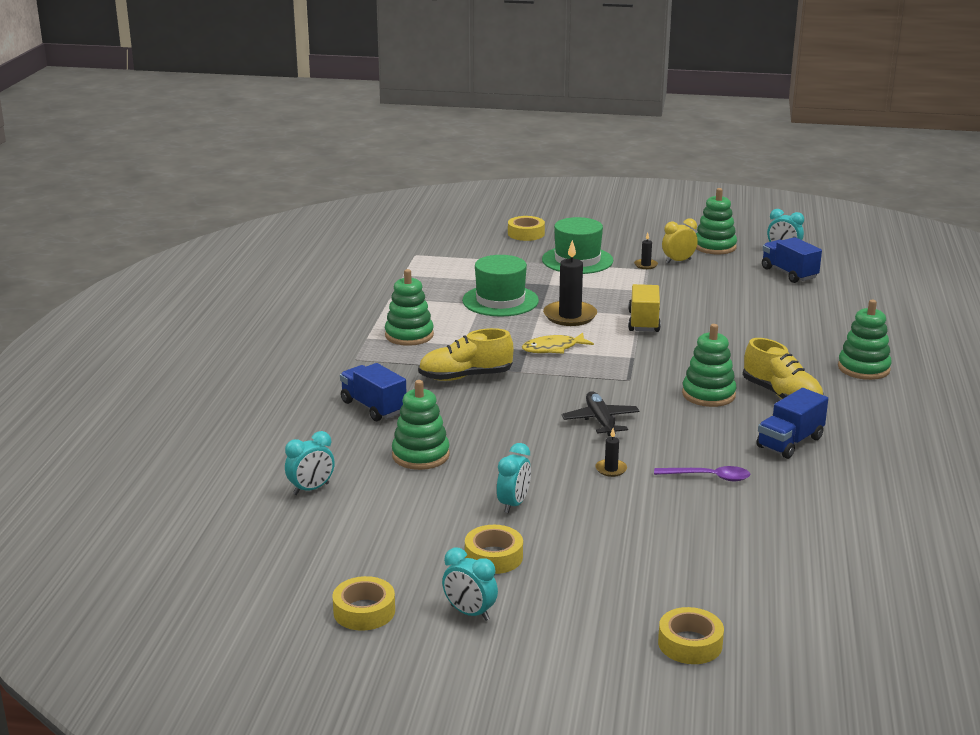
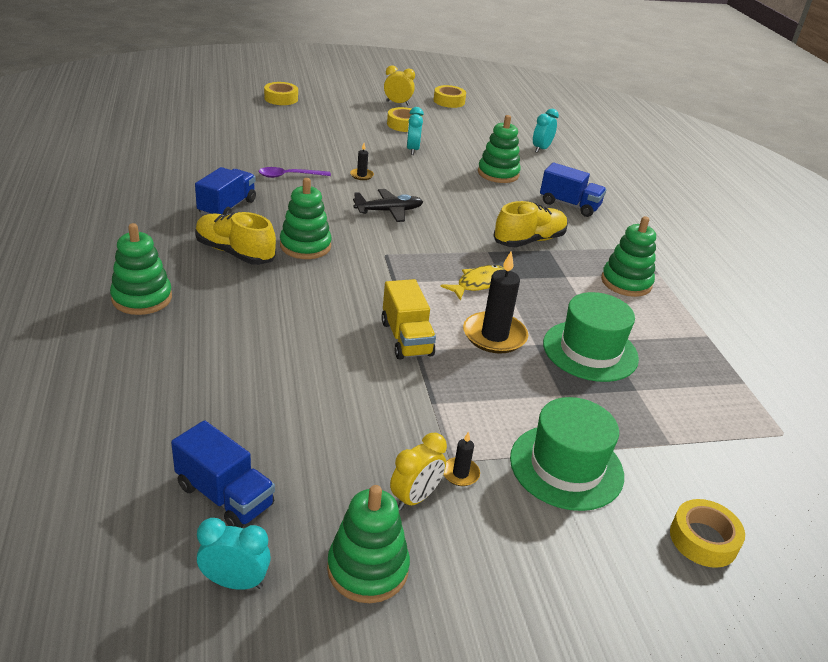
camera: 155 degrees right, 10 degrees up
turquoise clock [442,547,498,621] -> yellow clock [384,65,415,105]
black plane [562,391,640,436] -> black plane turned 75 degrees counterclockwise [353,189,423,222]

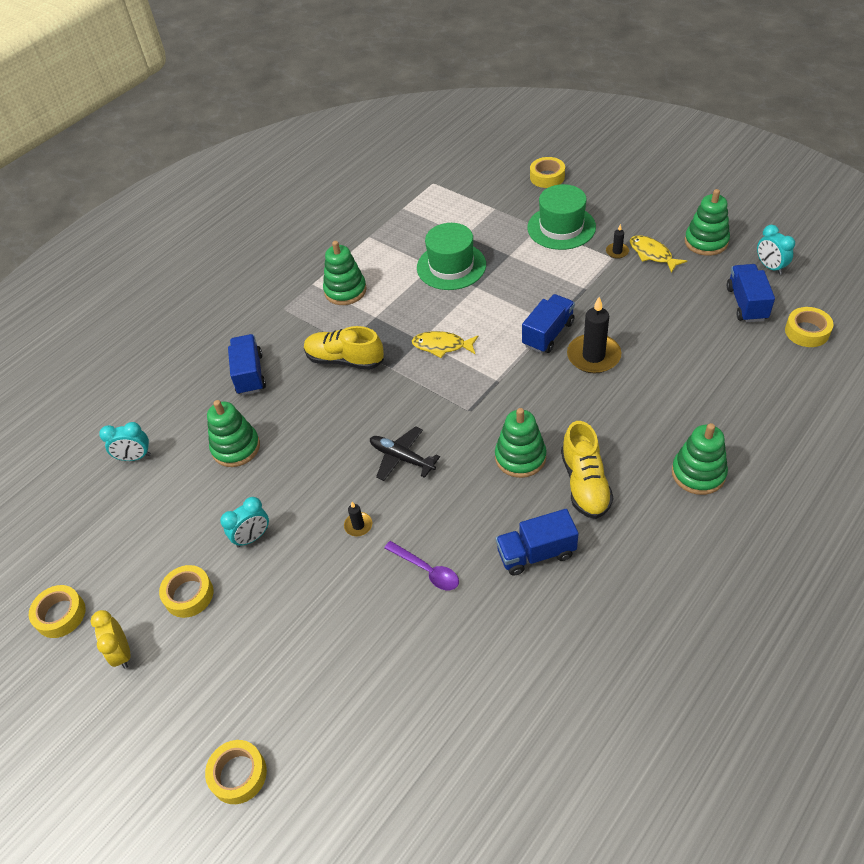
camera: 120 degrees left, 15 degrees up
yellow truck [381,279,436,360] -> blue truck [522,294,575,353]
yellow clock [390,433,447,510] -> yellow fish [630,235,687,273]
black candle [463,251,528,354] -> black candle moved to [567,297,621,373]
none -> yellow tape [785,307,833,347]

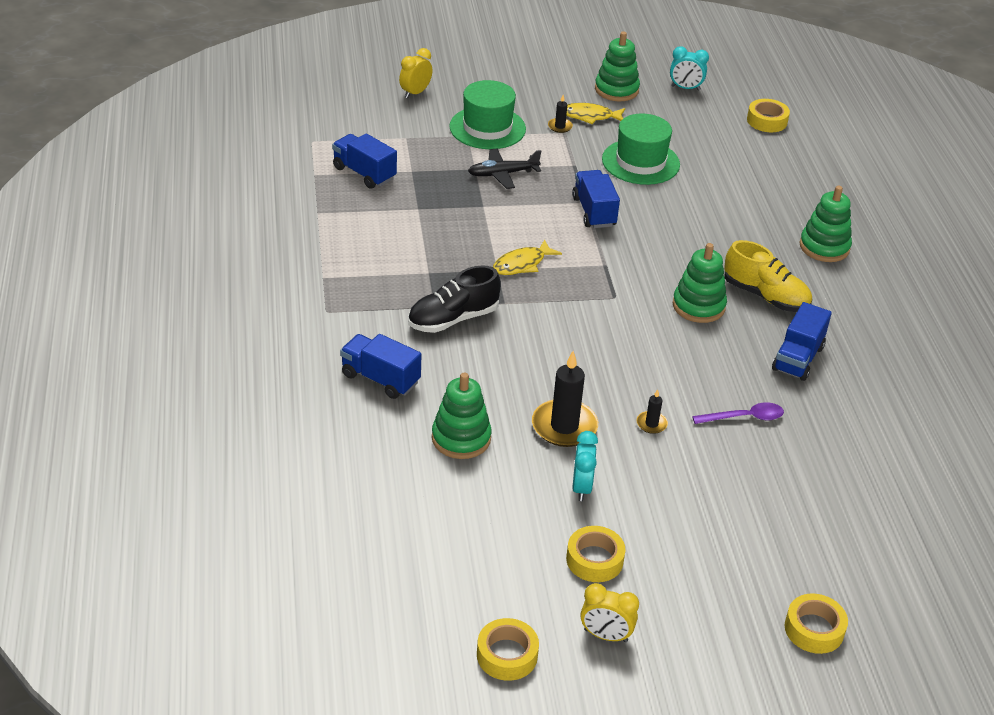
camera: 55 degrees left, 10 degrees down
turquoise clock [99,422,151,461] -> none
yellow shoe [304,326,384,370] -> black shoe [408,266,501,333]
green stacking toy [323,241,367,305] -> none
black plane [370,426,440,481] -> black plane moved to [468,149,541,189]
green hat [417,223,486,290] -> green hat moved to [602,113,680,185]
yellow tape [530,157,565,188] -> yellow clock [399,48,432,98]
black candle [567,297,621,373] -> black candle moved to [532,351,598,447]
blue truck [727,264,775,322] -> blue truck moved to [332,133,397,189]

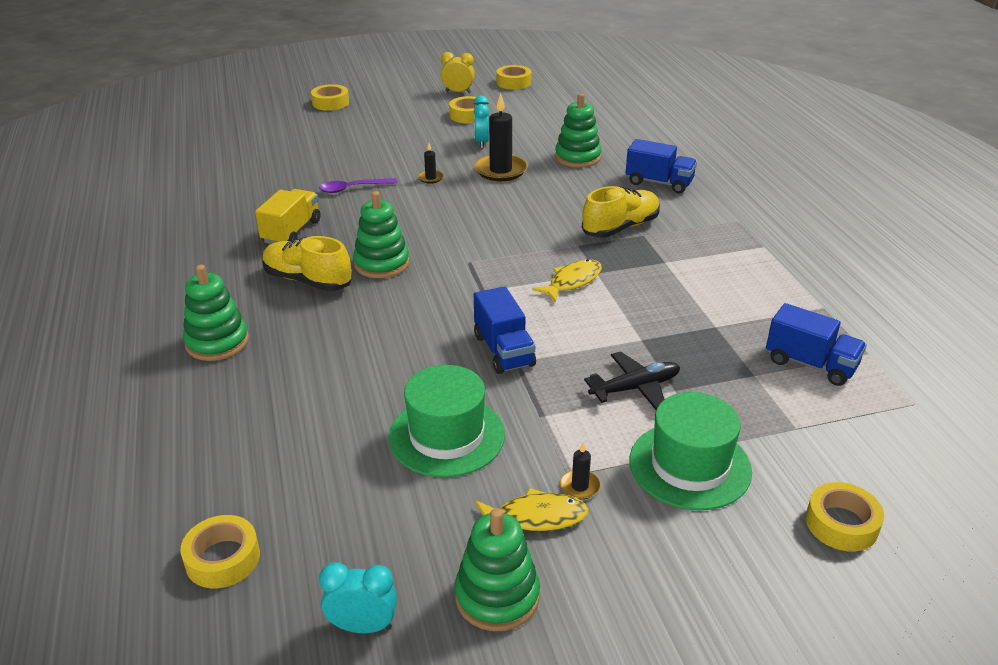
camera: 175 degrees right, 5 degrees down
yellow clock [399,48,432,98] -> yellow tape [806,482,884,552]
black shoe [408,266,501,333] -> yellow shoe [582,186,660,238]
blue truck [772,302,832,381] -> yellow truck [255,189,321,244]

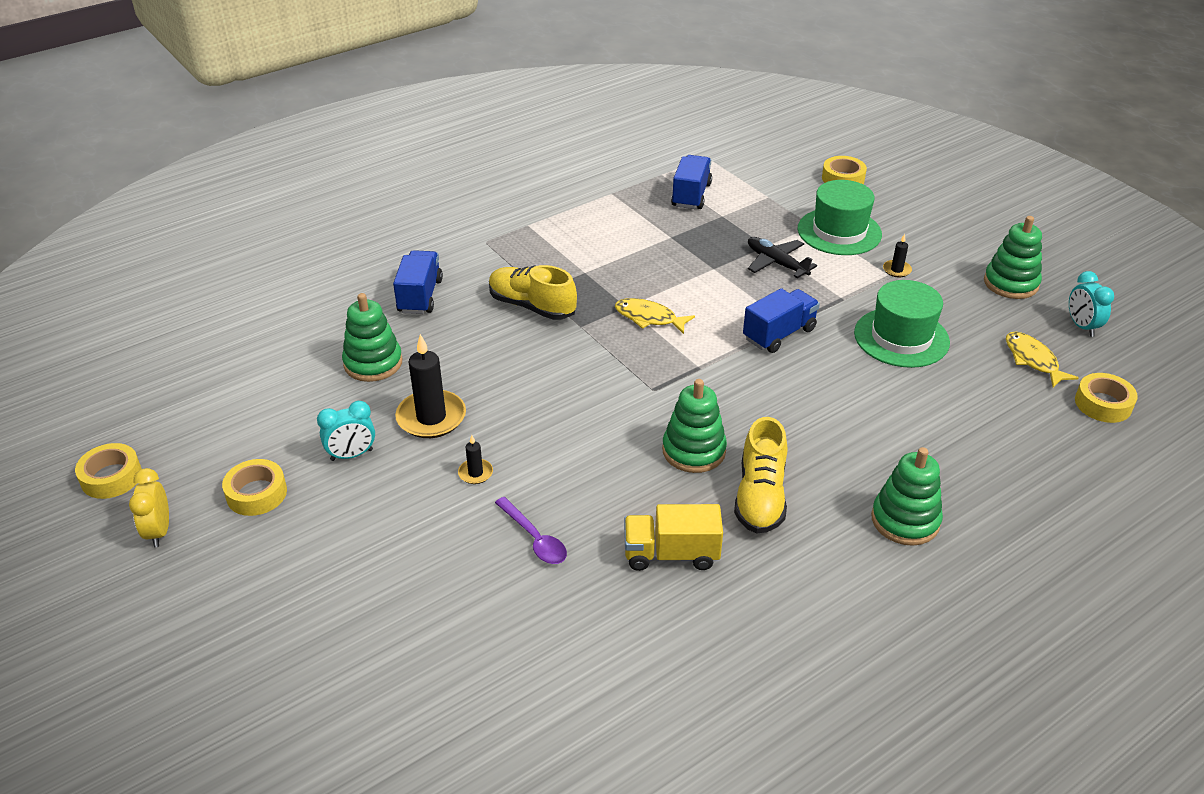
camera: 110 degrees left, 5 degrees up
yellow tape [311,84,349,111] -> none
yellow fish [475,488,588,531] -> yellow fish moved to [1006,332,1079,387]

